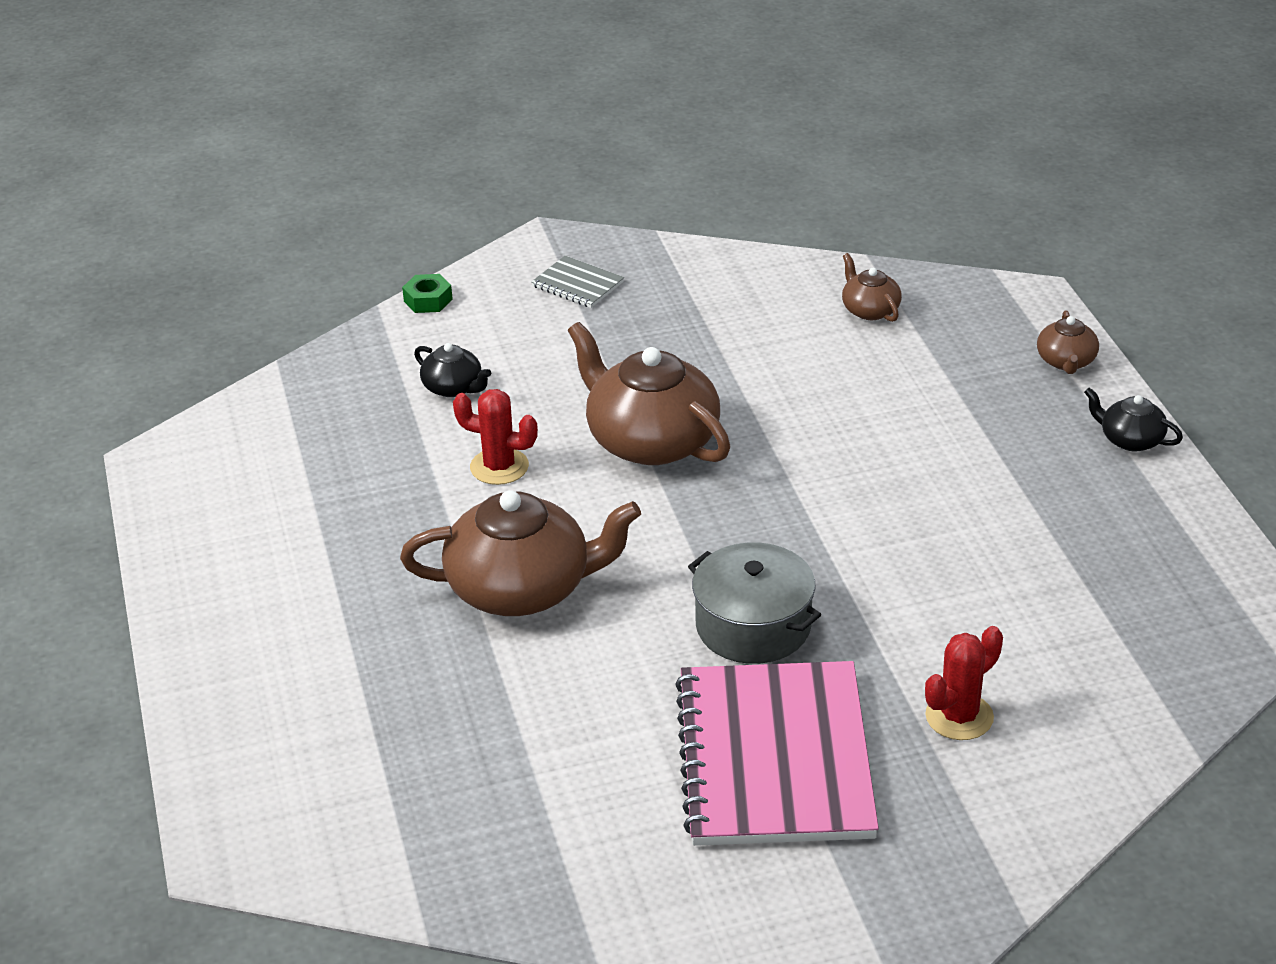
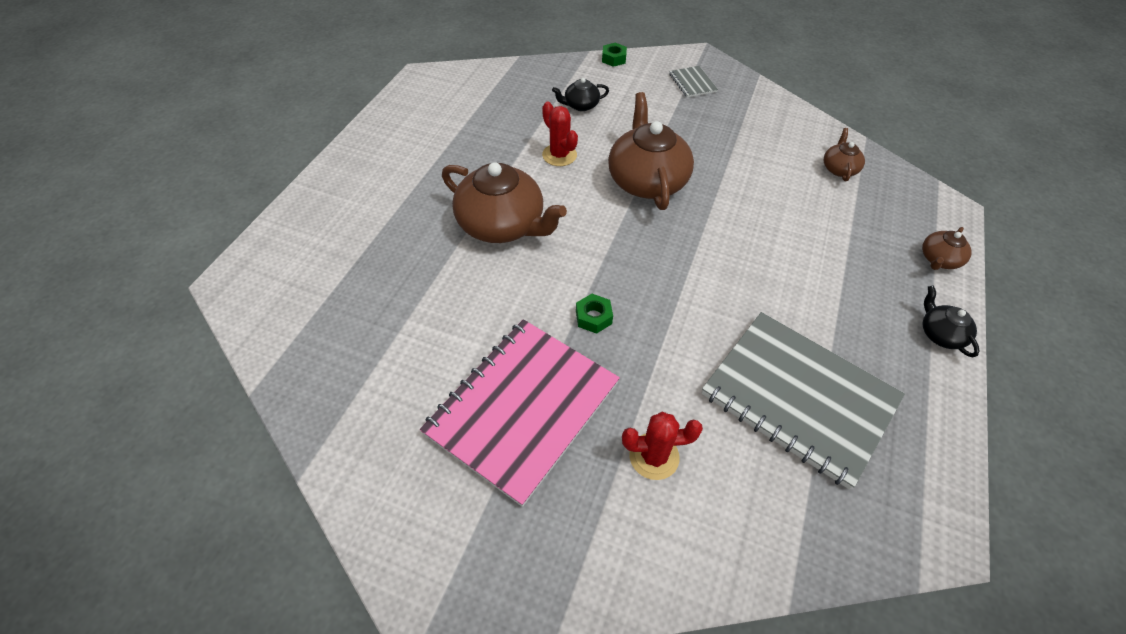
camera: 35 degrees right, 15 degrees up
black teapot [414,343,491,397] -> black teapot turned 90 degrees clockwise [552,78,609,111]
grey pot [688,542,821,664] -> green nut [576,294,613,334]
none -> grey notebook [702,312,905,489]

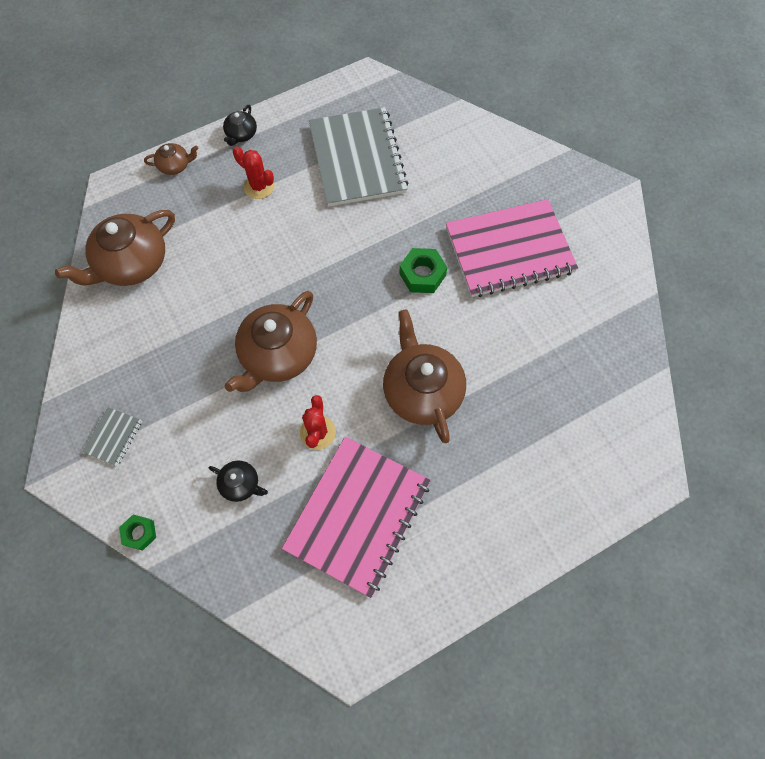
camera: 140 degrees left, 15 degrees up
green nut [576,294,613,334] -> green nut [399,248,447,293], size x1.55
red cactus [622,412,703,480] -> red cactus moved to [233,146,275,199]
brown teapot [824,128,865,181] -> brown teapot [55,210,175,286], size x2.09
none -> pink notebook [282,437,431,598]

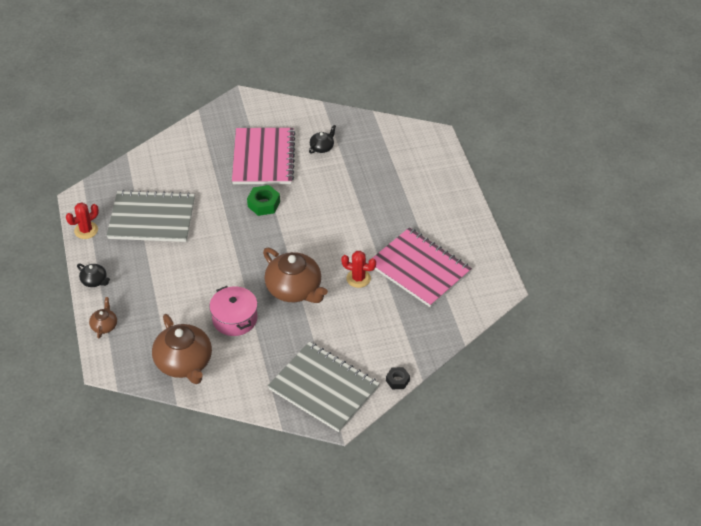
camera: 75 degrees left, 20 degrees down
grey notebook [82,407,142,466] -> grey notebook [268,342,380,432], size x2.42
green nut [119,515,156,551] -> black nut [386,367,410,389]
black teapot [209,461,268,502] -> black teapot moved to [309,125,336,154]
red cactus [233,146,275,199] -> red cactus moved to [66,203,99,239]
brown teapot [383,309,466,443] -> none
none -> pink pot [209,286,258,336]

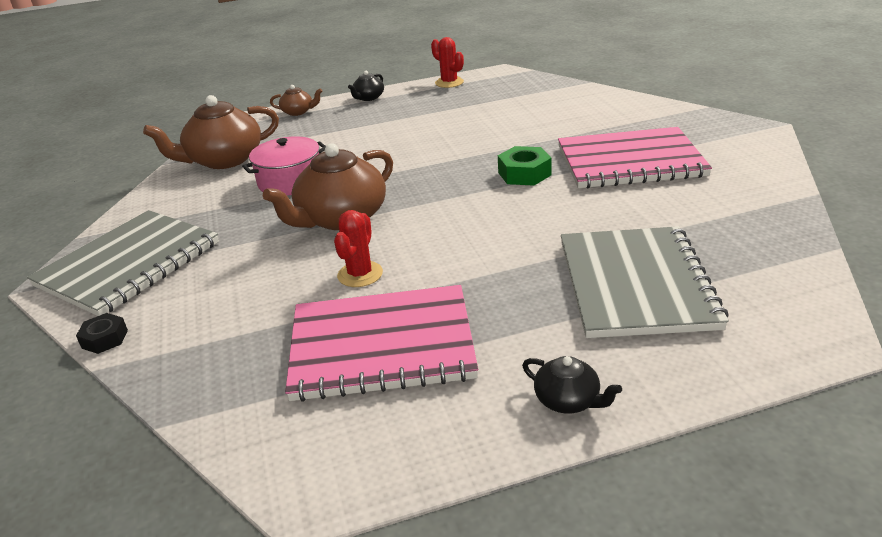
camera: 90 degrees right, 15 degrees down
grey notebook [106,190,195,242] -> grey notebook moved to [561,226,729,338]
black teapot [309,125,336,154] -> black teapot moved to [522,356,622,413]
pink notebook [368,227,472,307] -> pink notebook turned 45 degrees clockwise [285,285,478,402]

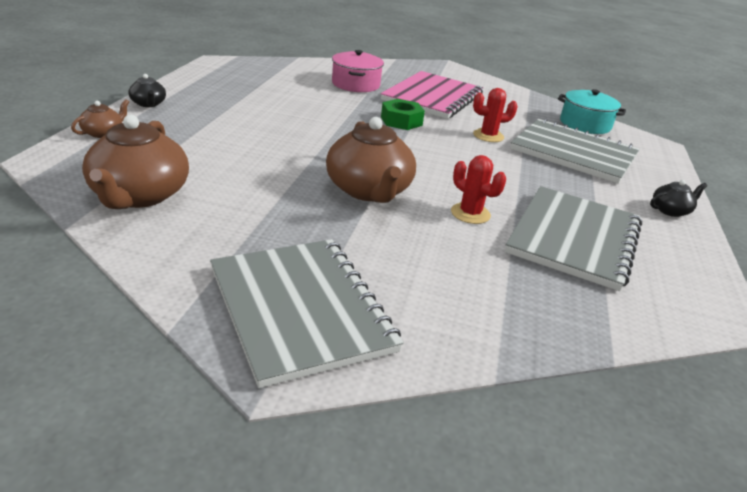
camera: 65 degrees left, 0 degrees up
black nut [76,313,128,354] -> none
pink pot [242,136,326,195] -> pink pot moved to [332,50,384,92]
pink notebook [285,285,478,402] -> grey notebook [505,186,642,291]
red cactus [431,37,464,88] -> red cactus moved to [473,88,518,142]
none -> turquoise pot [558,89,626,134]

